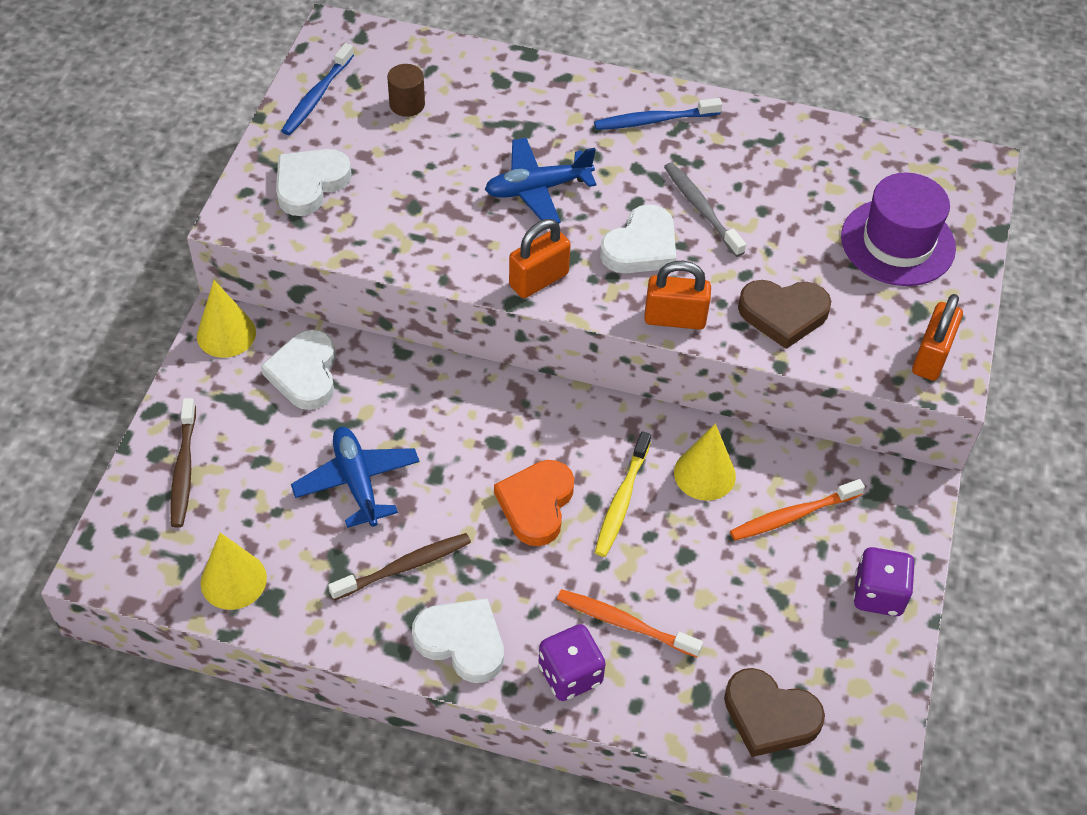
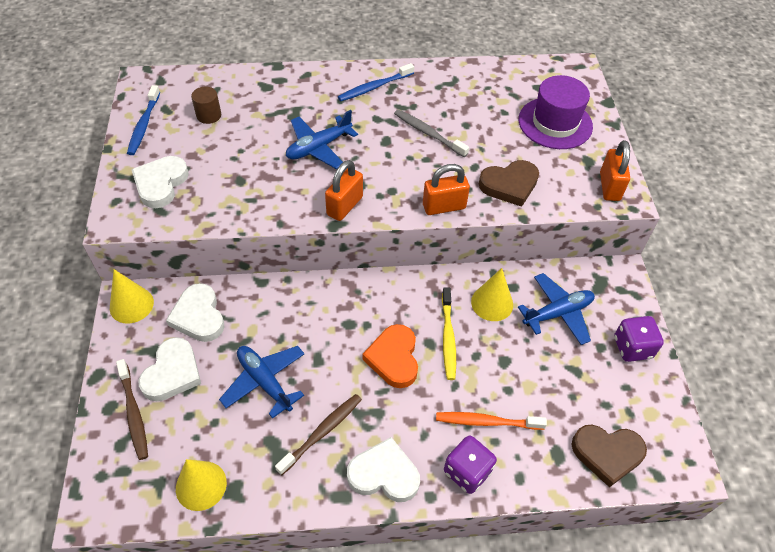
camera: 20 degrees left, 0 degrees up
white heart [600,204,676,273] -> white heart moved to [138,337,201,401]
orange toothbrush [730,479,865,541] -> blue plane [518,273,595,345]

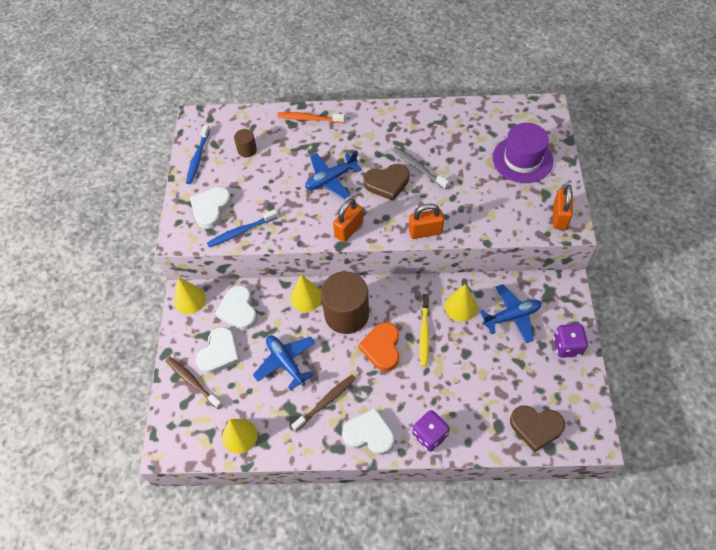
camera: 10 degrees right, 5 degrees up
brown toothbrush [116,359,148,460] -> brown toothbrush turned 150 degrees clockwise [166,357,222,409]
blue toothbrush [338,63,414,101] -> blue toothbrush moved to [207,209,278,247]
orange toothbrush [436,412,547,430] -> orange toothbrush moved to [277,112,345,123]
brown heart [479,160,539,207] -> brown heart moved to [363,164,409,201]
none -> yellow cone [290,274,322,312]
none -> brown cylinder [321,271,369,334]

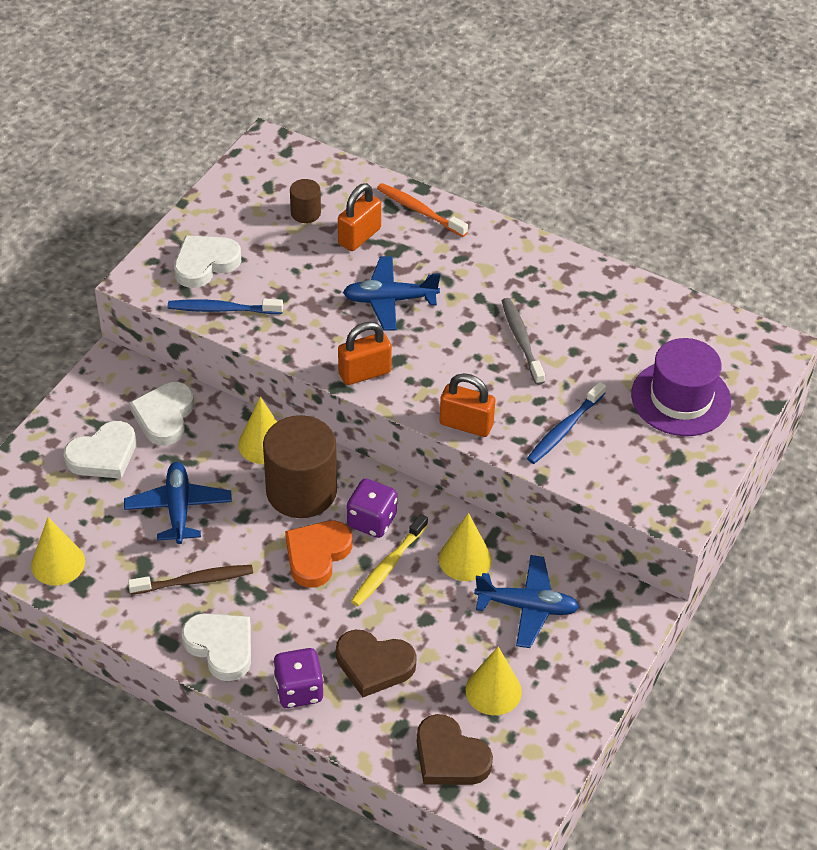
camera: 25 degrees right, 10 degrees down
brown toothbrush [166,357,222,409] -> none
yellow cone [174,277,206,314] -> yellow cone moved to [466,647,522,715]
blue toothbrush [186,125,210,184] -> blue toothbrush moved to [527,381,606,464]
brown heart [363,164,409,201] -> brown heart moved to [336,630,417,697]
orange padlock [553,184,573,230] -> orange padlock moved to [338,183,381,251]
purple dice [553,324,588,358] -> purple dice moved to [347,478,397,538]

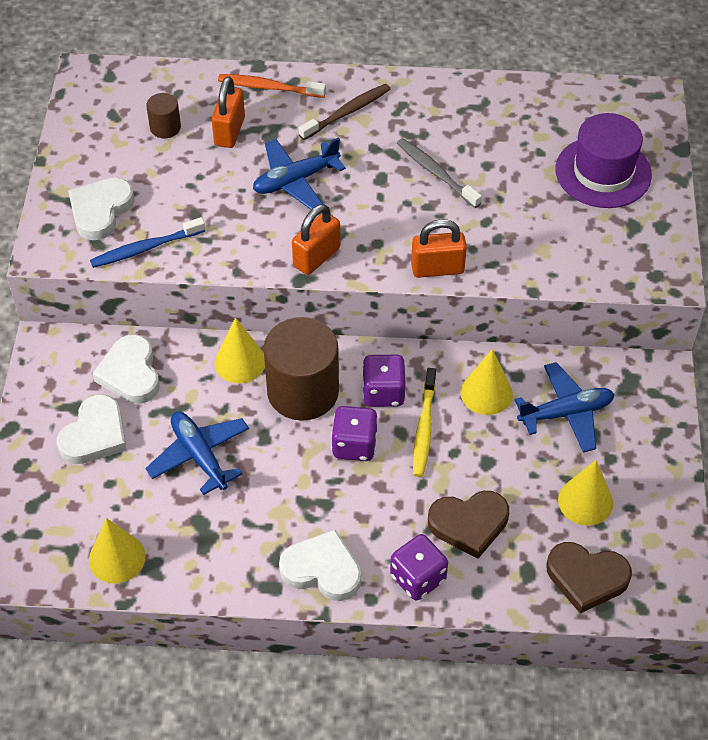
camera: 25 degrees left, 5 degrees up
brown toothbrush [128,565,253,595] -> brown toothbrush moved to [299,84,390,140]
orange heart [285,521,352,588] -> purple dice [331,406,378,461]
blue toothbrush [527,381,606,464] -> none

